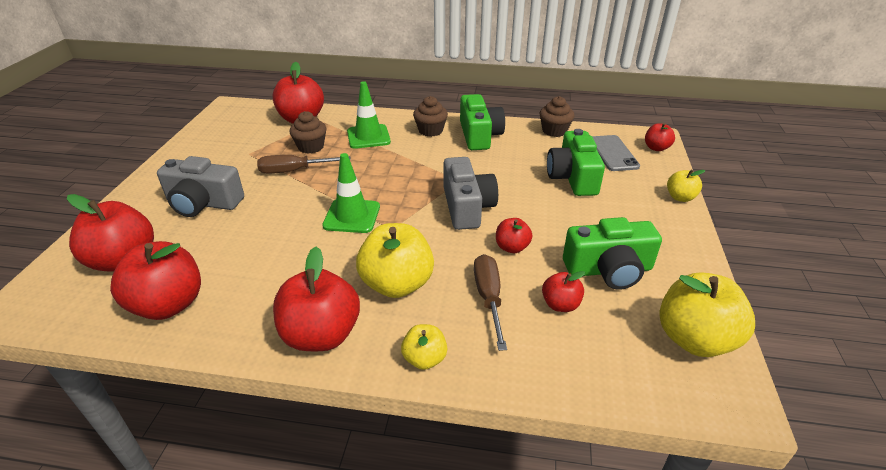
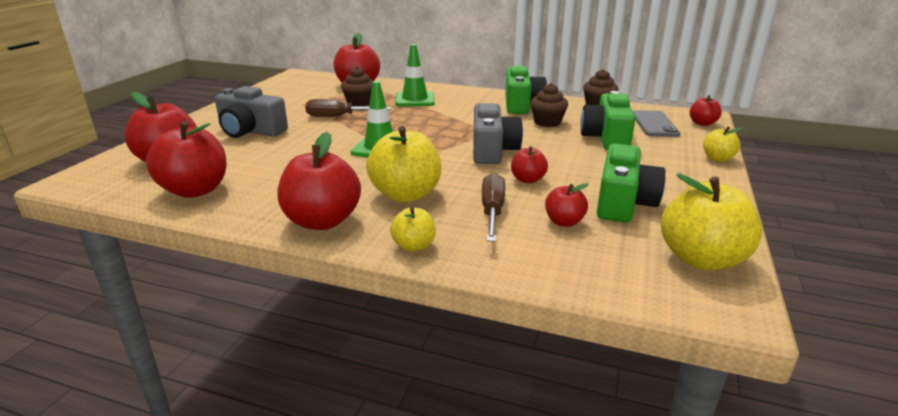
camera: 10 degrees right, 10 degrees down
brown cupcake [413,96,448,137] -> brown cupcake moved to [531,83,568,127]
green camera [563,217,662,290] -> green camera turned 75 degrees counterclockwise [597,144,665,223]

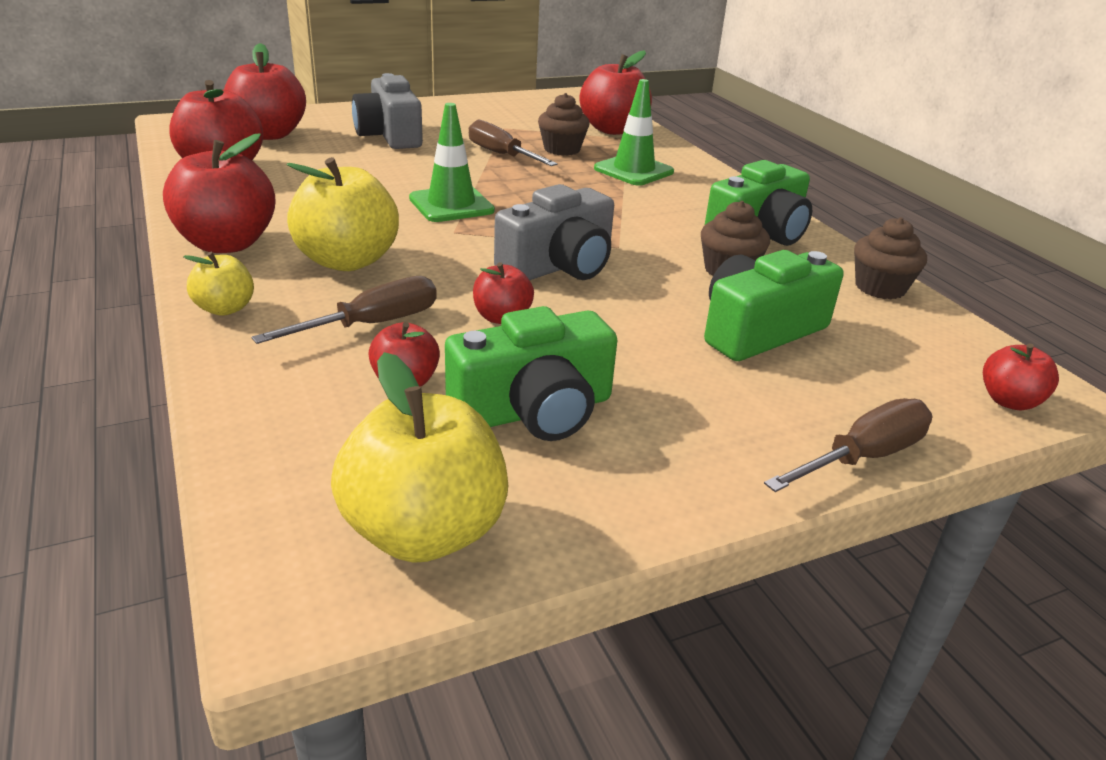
camera: 45 degrees right, 5 degrees up
grey phone [633,110,680,137] -> none
yellow apple [703,126,743,162] -> brown screwdriver [764,398,933,492]

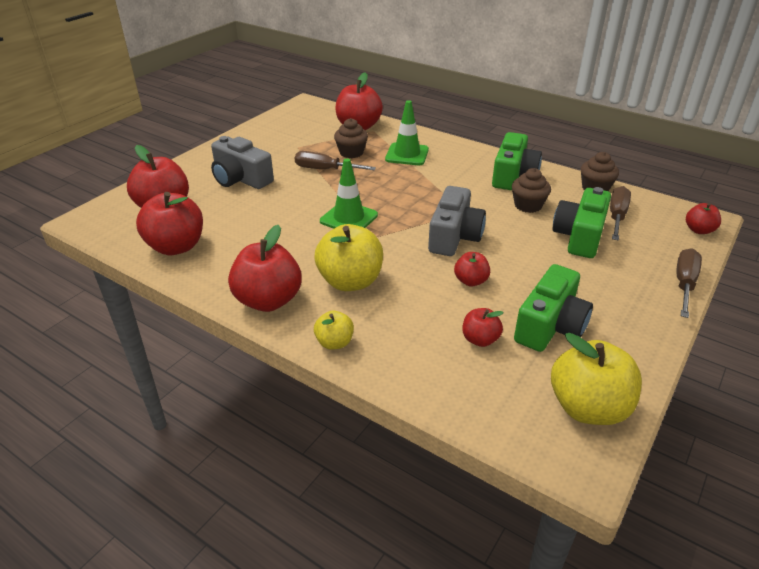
camera: 30 degrees left, 5 degrees up
brown screwdriver [251,276,437,344] -> brown screwdriver moved to [610,186,631,240]

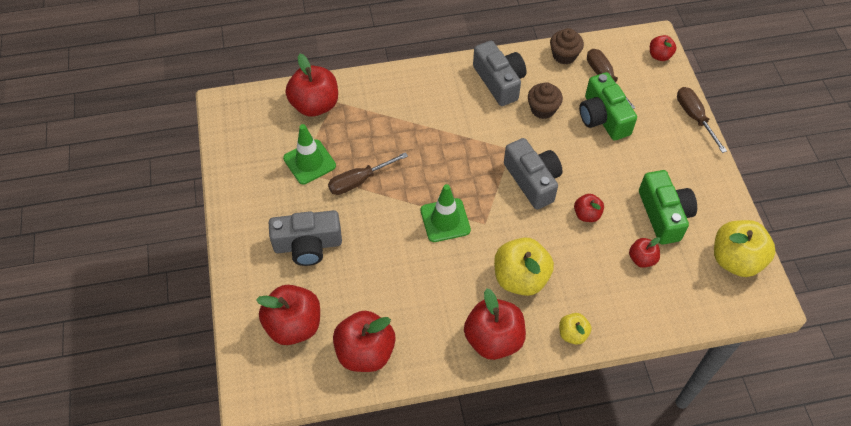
camera: 45 degrees left, 20 degrees up
brown cupcake [334,118,368,158] -> none
green traffic cone [385,100,429,165] -> green traffic cone moved to [283,124,336,184]
green camera [492,132,542,190] -> grey camera [473,41,526,106]

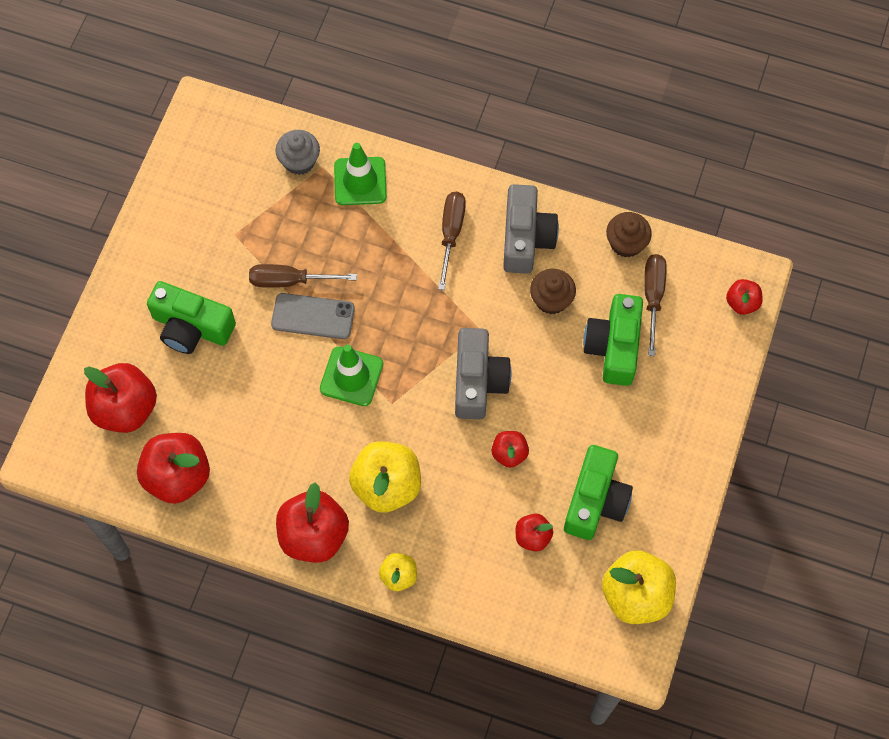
camera: 30 degrees right, 10 degrees up
grey camera [269,210,342,266] -> green camera [147,281,236,354]
green traffic cone [283,124,336,184] -> green traffic cone moved to [334,143,387,205]
red apple [286,54,338,117] -> grey cupcake [275,130,320,175]
brown screwdriver [677,87,727,153] -> brown screwdriver moved to [438,192,466,290]
none -> grey phone [271,293,355,339]

